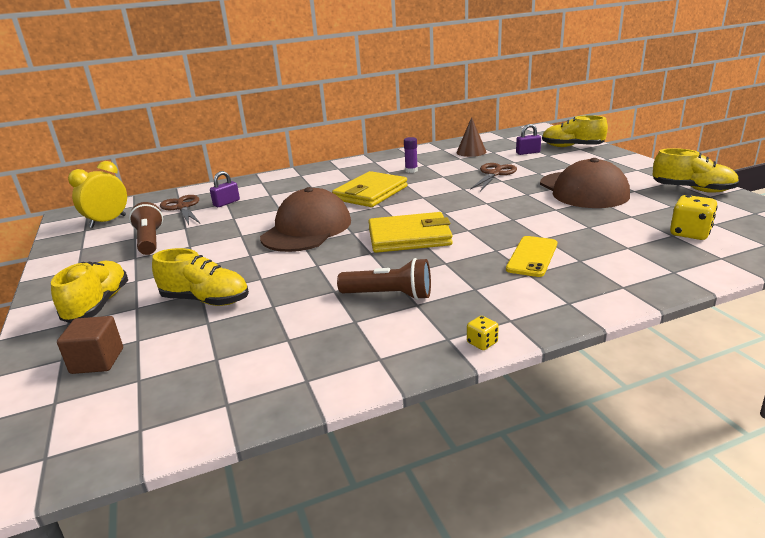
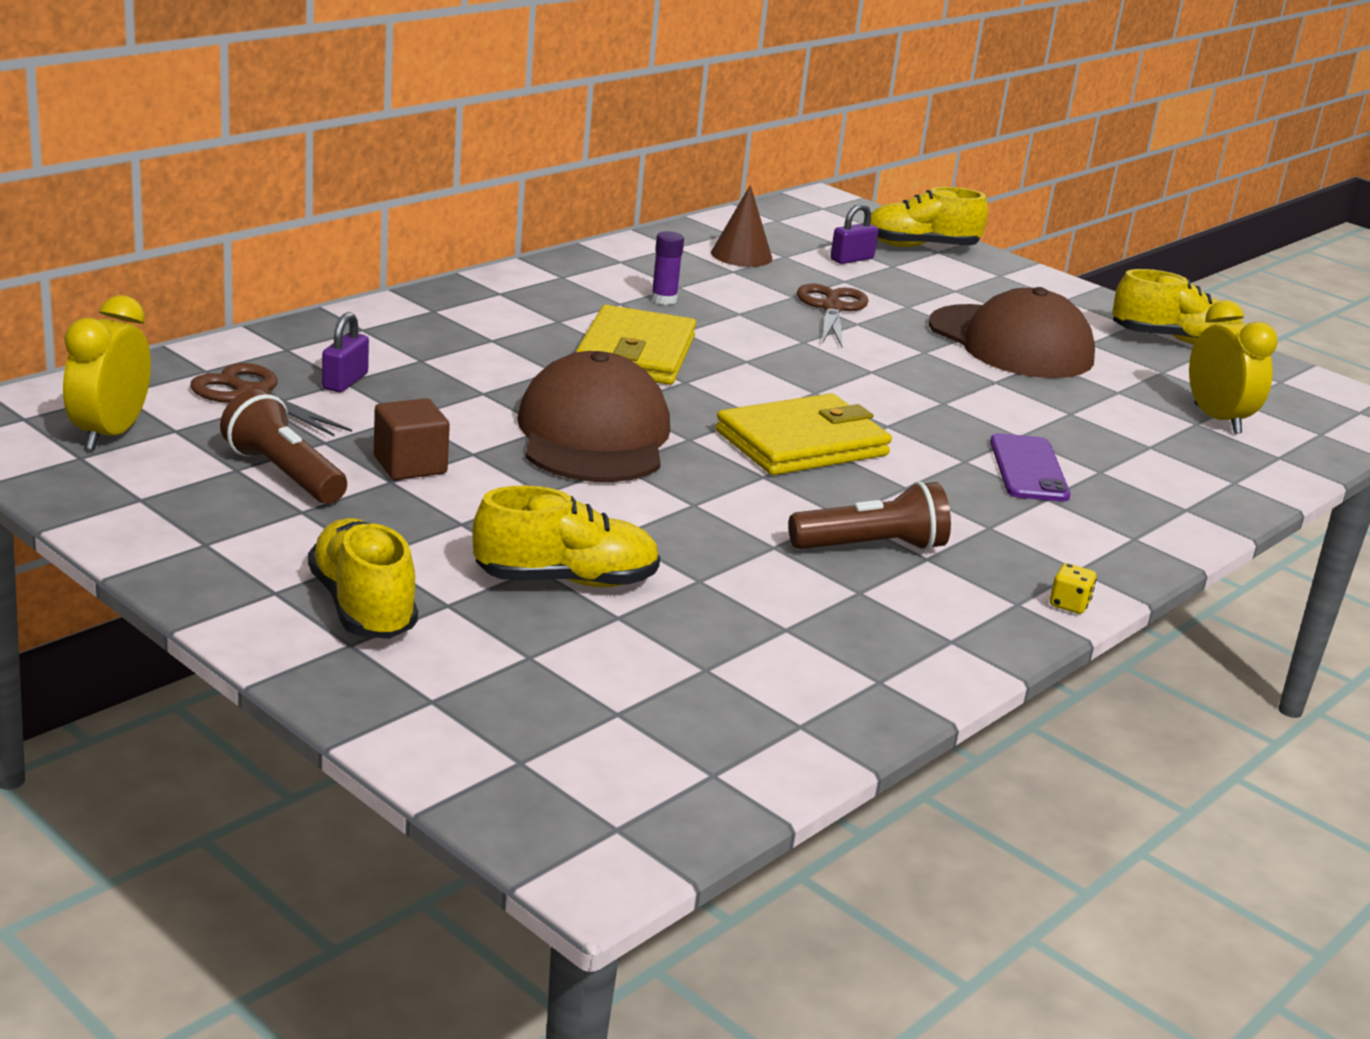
camera: 30 degrees left, 0 degrees up
brown cube [57,316,123,374] -> brown cube moved to [374,398,450,480]
yellow phone [506,236,557,277] -> purple phone [990,433,1071,502]
yellow dice [670,195,718,240] -> yellow clock [1189,300,1278,434]

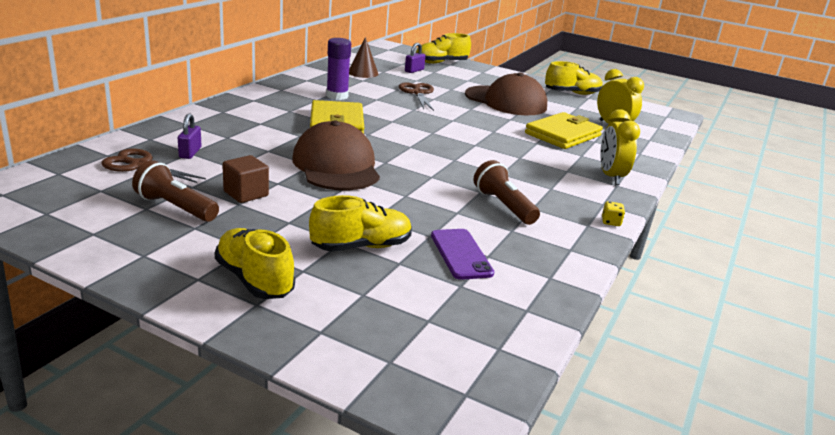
camera: 15 degrees left, 0 degrees up
yellow clock [63,295,151,450] -> yellow clock moved to [600,109,640,185]
purple glue stick [651,231,684,305] -> purple glue stick [326,38,351,100], size x1.63
yellow wallet [716,393,892,475] -> yellow wallet moved to [525,112,603,149]
brown flashlight [788,481,951,551] -> brown flashlight turned 90 degrees counterclockwise [473,160,540,225]
purple phone [990,433,1071,502] -> purple phone moved to [431,229,494,280]

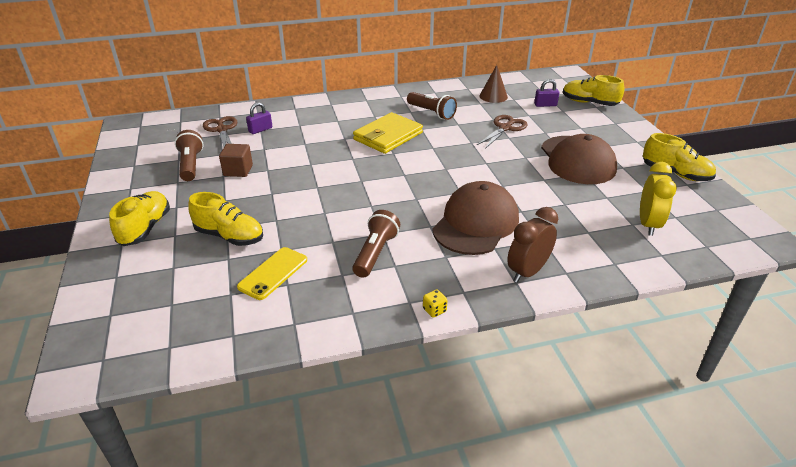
camera: 50 degrees right, 10 degrees up
brown cap [292,121,380,191] -> brown cap moved to [432,181,519,255]
purple glue stick [326,38,351,100] -> brown flashlight [407,92,457,120]
purple phone [431,229,494,280] -> yellow phone [237,247,307,300]
yellow wallet [525,112,603,149] -> none
yellow clock [600,109,640,185] -> brown clock [507,207,558,283]

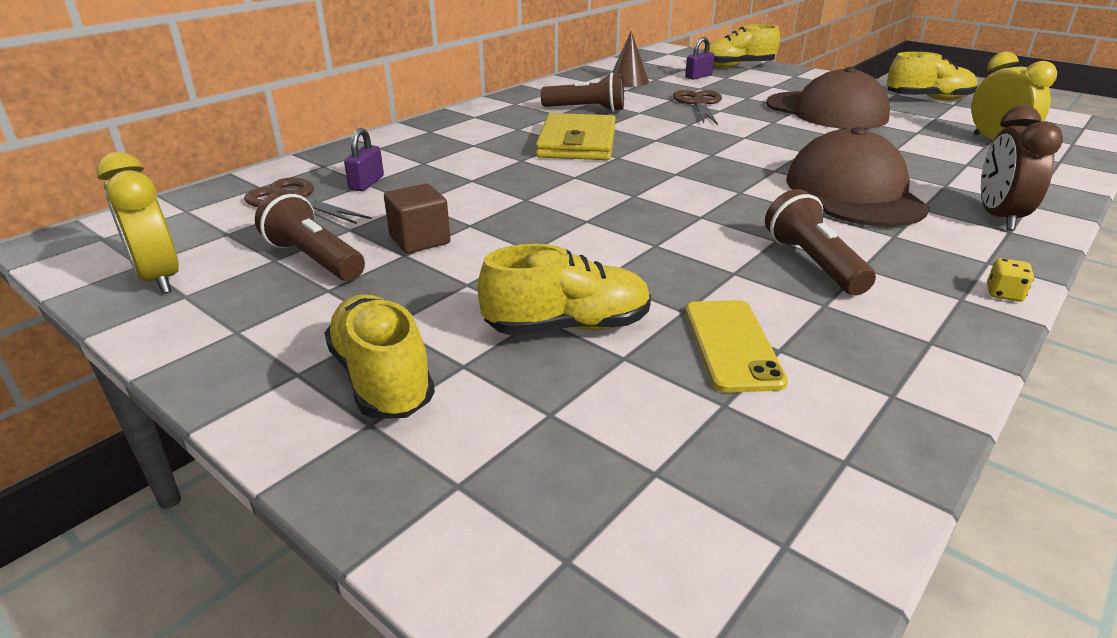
camera: 35 degrees left, 5 degrees down
none -> yellow clock [96,152,179,294]

